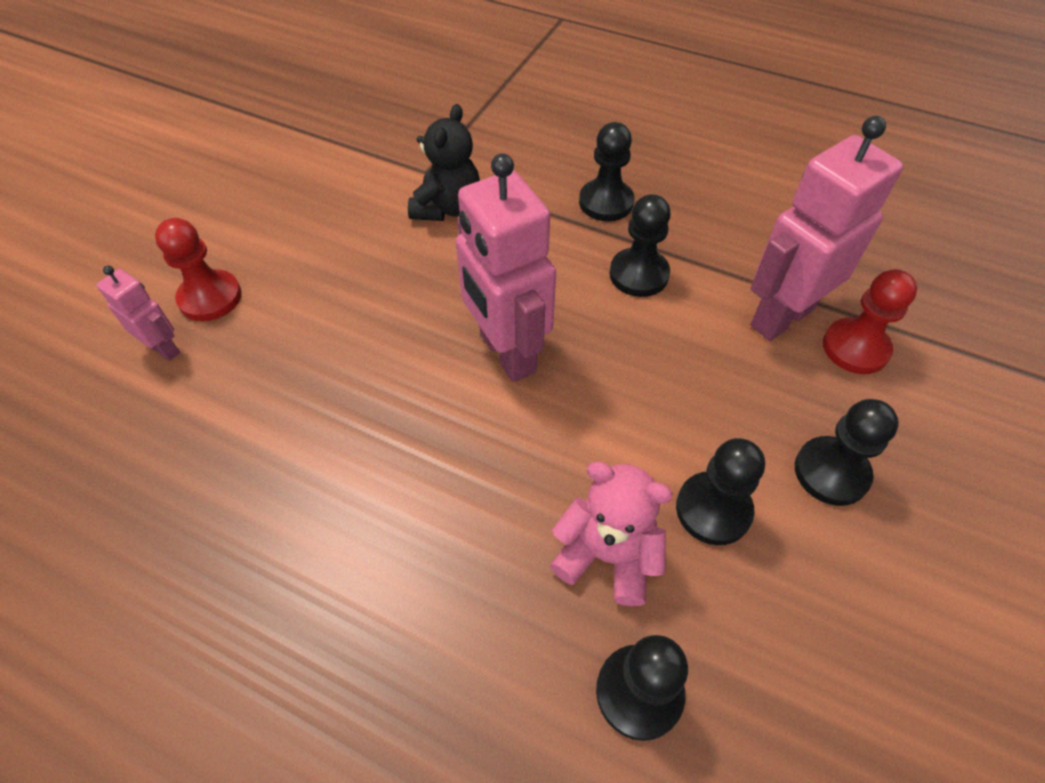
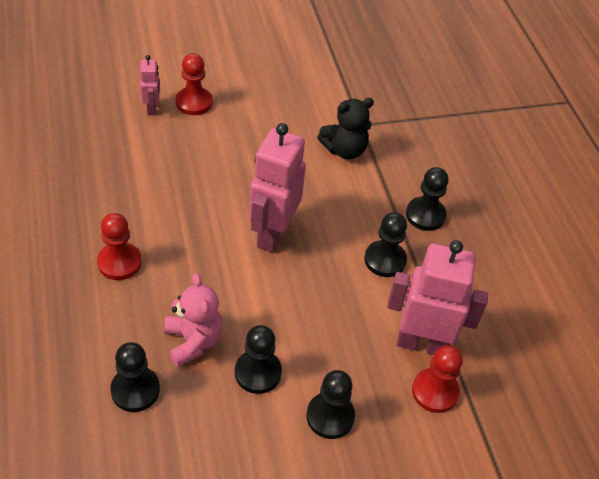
camera: 45 degrees right, 5 degrees down
none -> red pawn [97,213,142,280]

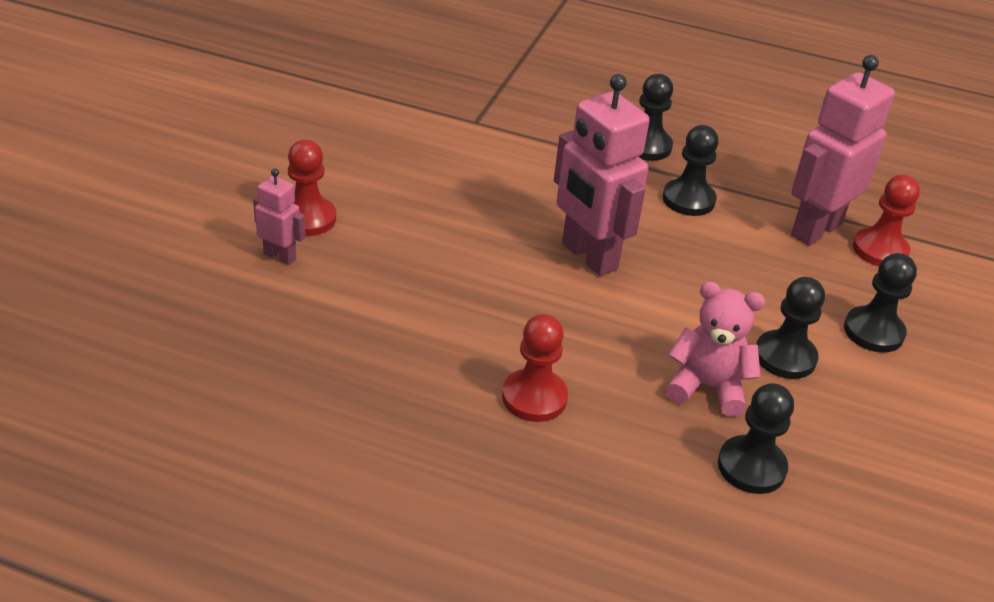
camera: 55 degrees left, 10 degrees down
black teddy bear [317,98,374,159] -> none

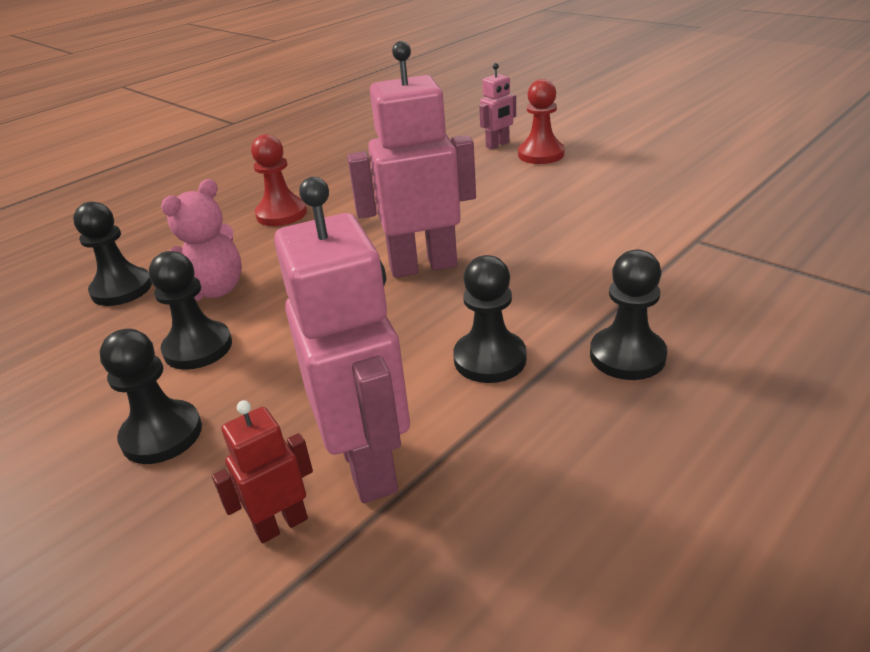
camera: 120 degrees right, 5 degrees down
red pawn [853,175,920,266] -> red robot [212,400,313,543]

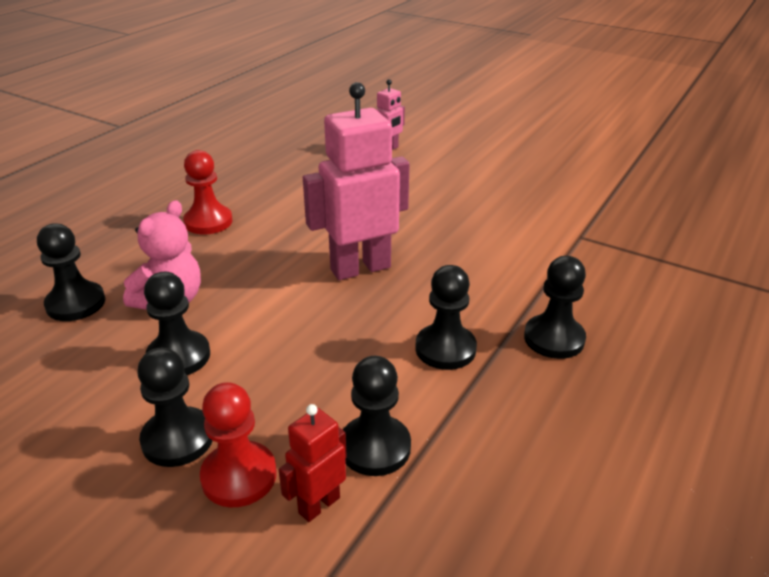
camera: 15 degrees left, 0 degrees up
pink robot [274,177,410,503] -> black pawn [343,356,411,476]
red pawn [518,79,565,164] -> red pawn moved to [200,382,277,507]

